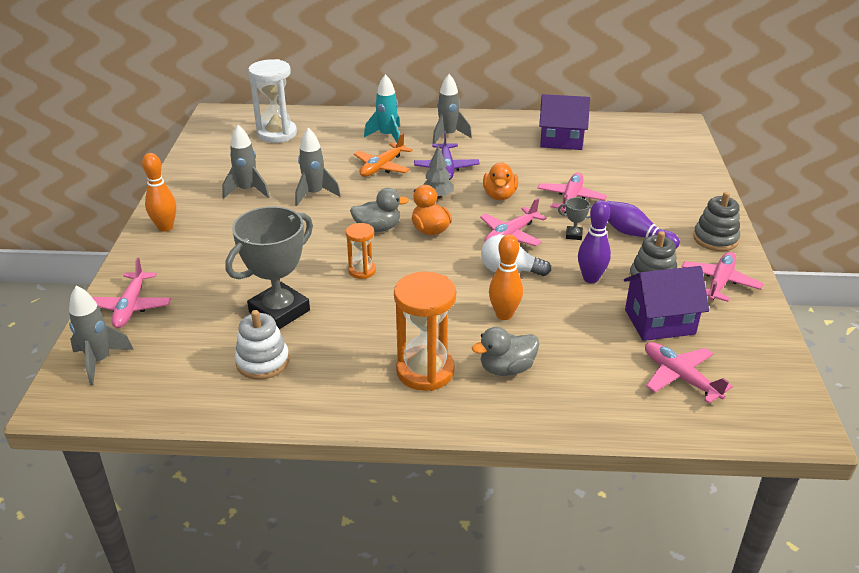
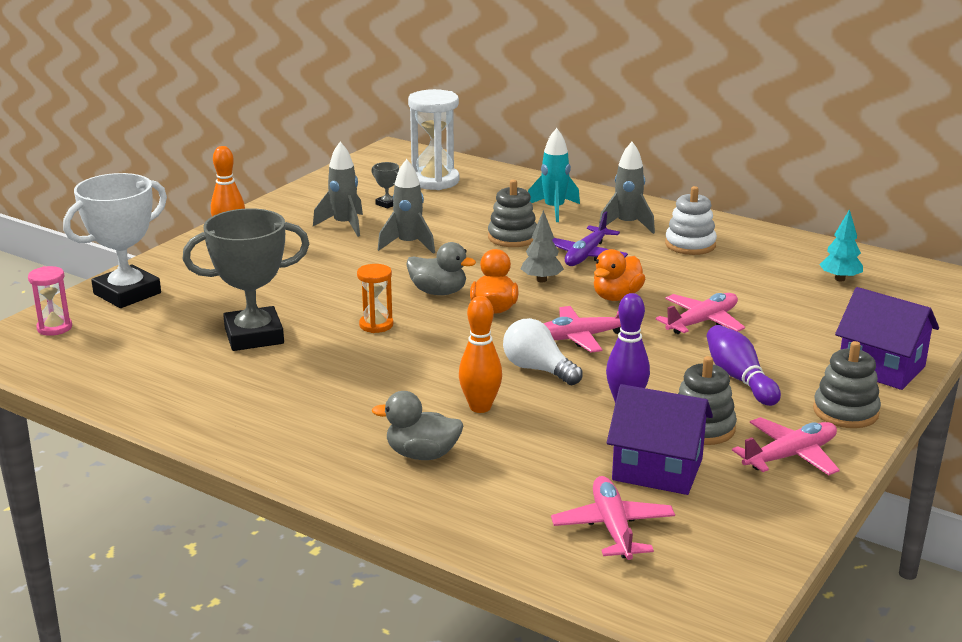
camera: 30 degrees right, 10 degrees down
grey rocket [69,286,134,385] -> pink hourglass [28,266,72,336]
pink plane [92,258,171,328] -> white trophy [63,173,167,308]
white stacking toy [235,310,289,380] -> white stacking toy moved to [665,186,717,255]
orange plane [354,133,412,177] -> grey stacking toy [488,180,537,247]
orange hourglass [394,271,456,391] -> none
purple house [539,94,590,150] -> purple house moved to [835,287,939,390]
grey trophy [558,197,592,240] -> grey trophy moved to [371,162,399,209]
none -> turquoise tree [819,209,863,281]

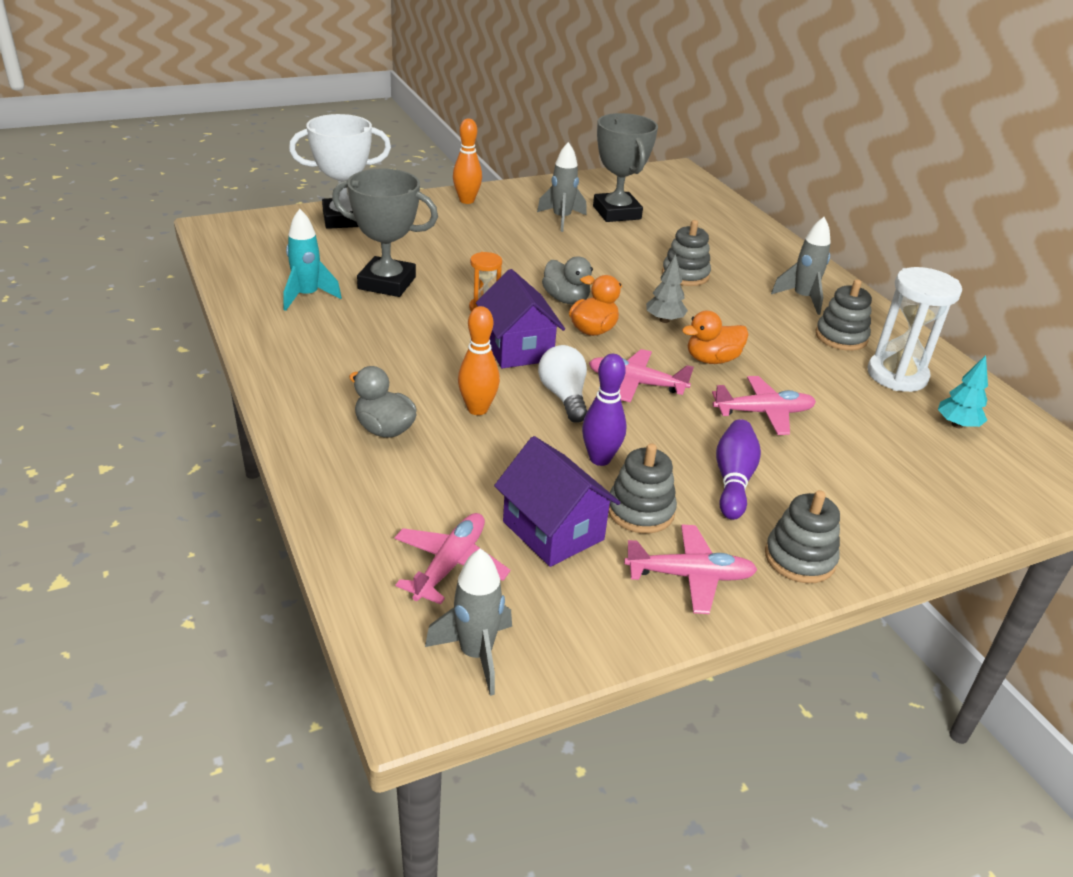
camera: 30 degrees right, 10 degrees up
pink hourglass [28,266,72,336] -> none
grey trophy [371,162,399,209] -> grey trophy [593,113,658,222], size x2.48
grey rocket [378,159,435,254] -> grey rocket moved to [425,548,512,696]
white hourglass [408,89,459,190] -> white hourglass moved to [867,267,962,392]
turquoise rocket [528,128,580,222] -> turquoise rocket moved to [283,209,342,311]
purple plane [552,211,628,266] -> none
white stacking toy [665,186,717,255] -> grey stacking toy [815,279,872,351]
purple house [835,287,939,390] -> purple house moved to [476,269,565,368]

